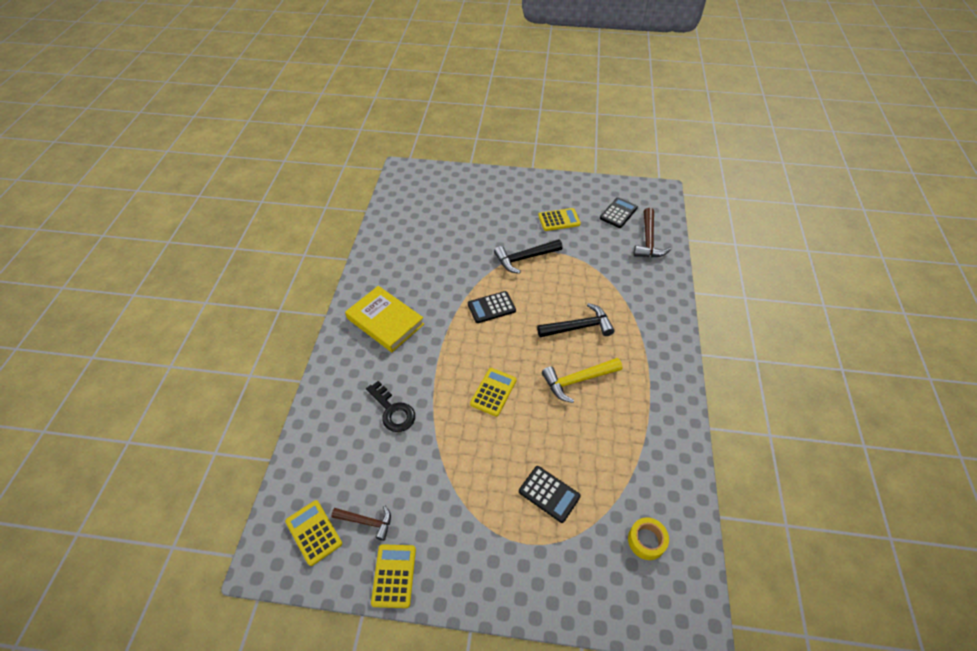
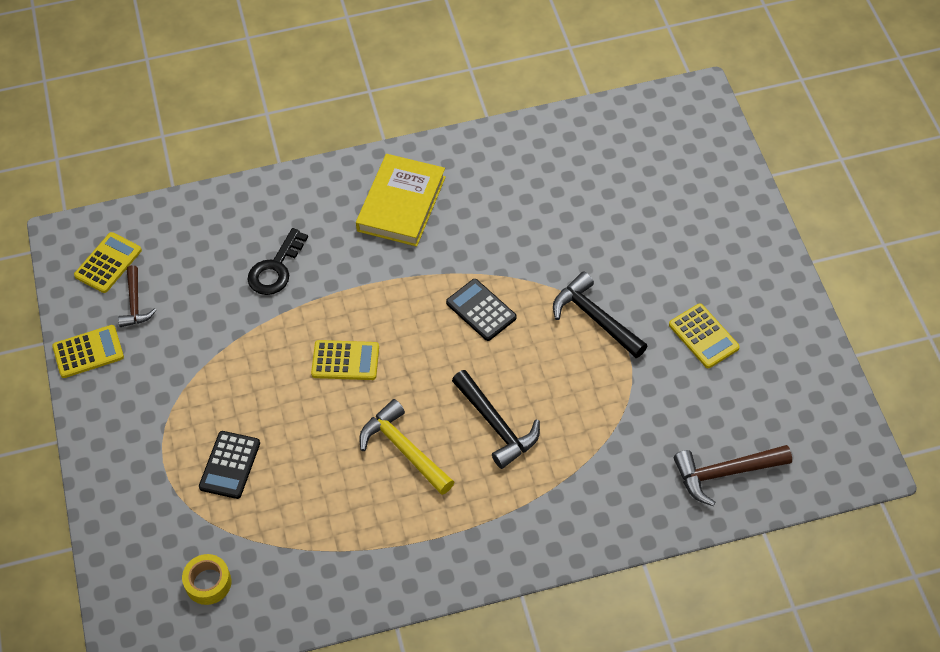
camera: 70 degrees right, 5 degrees up
black calculator [600,197,638,228] -> none

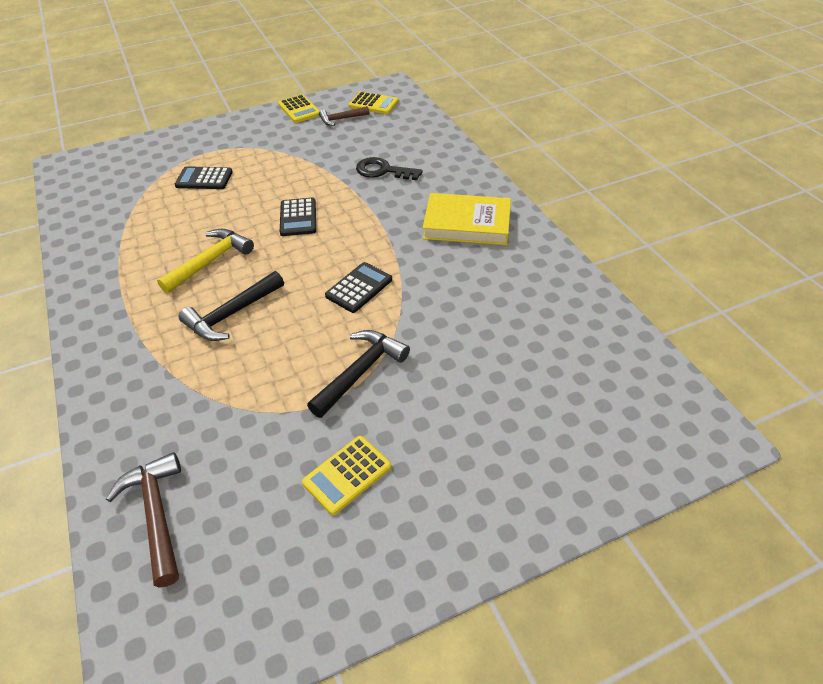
camera: 80 degrees right, 10 degrees down
yellow tape [182,554,231,605] -> none
yellow calculator [311,340,379,380] -> black calculator [280,198,316,236]

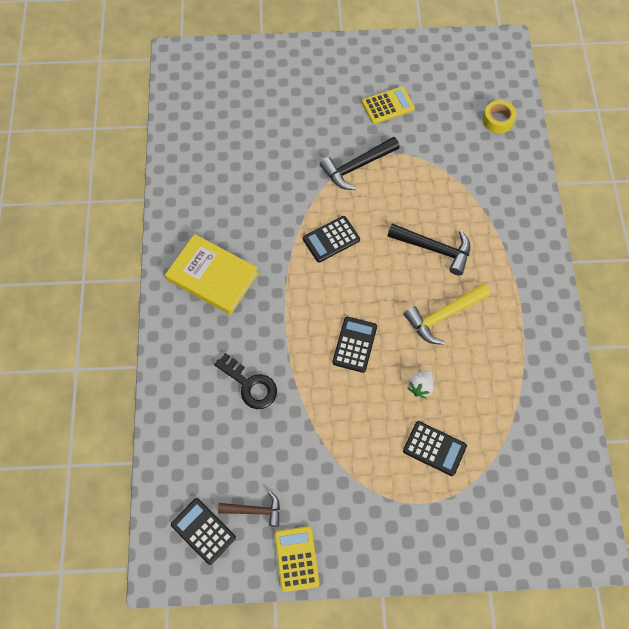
camera: 160 degrees left, 20 degrees up
brown hammer [106,452,181,587] -> yellow tape [483,100,516,134]
black hammer [179,271,284,341] -> black hammer turned 45 degrees clockwise [387,224,470,276]
yellow calculator [348,92,399,114] -> black calculator [171,498,236,565]
none -> white strawberry [408,370,434,399]

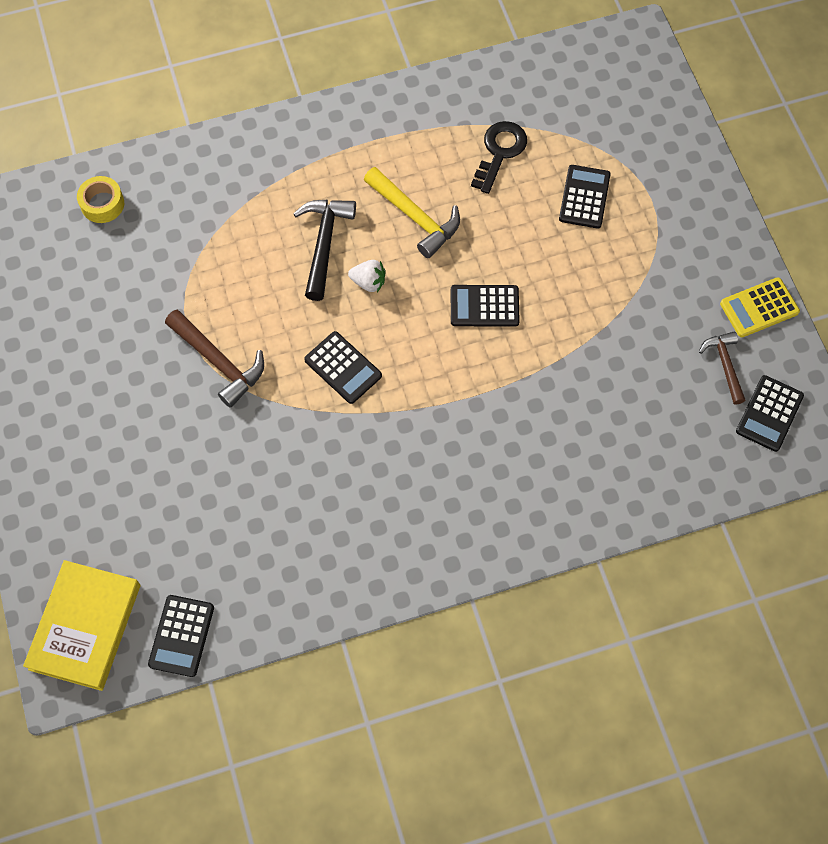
camera: 105 degrees left, 0 degrees up
yellow book [165,234,259,315] -> yellow book moved to [23,560,140,691]
black key [214,353,277,409] -> black key moved to [471,121,527,194]
black hammer [320,137,400,190] -> brown hammer [165,310,264,408]
yellow calculator [362,87,415,124] -> none
white strawberry [408,370,434,399] -> white strawberry moved to [348,260,385,292]
none -> black calculator [148,595,214,677]

